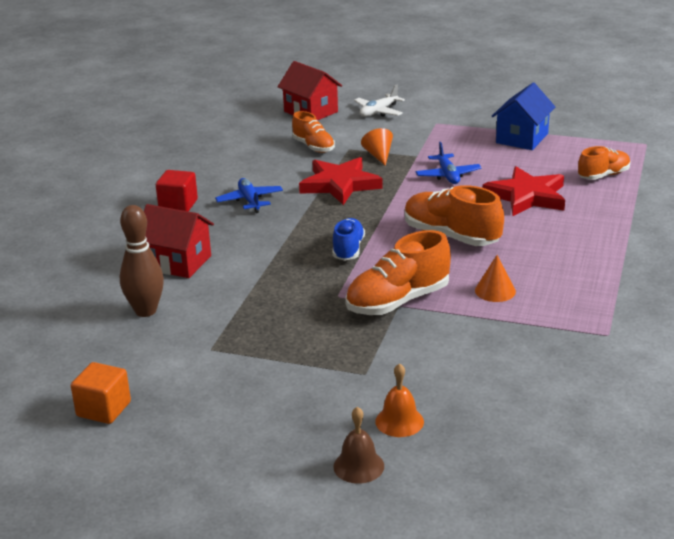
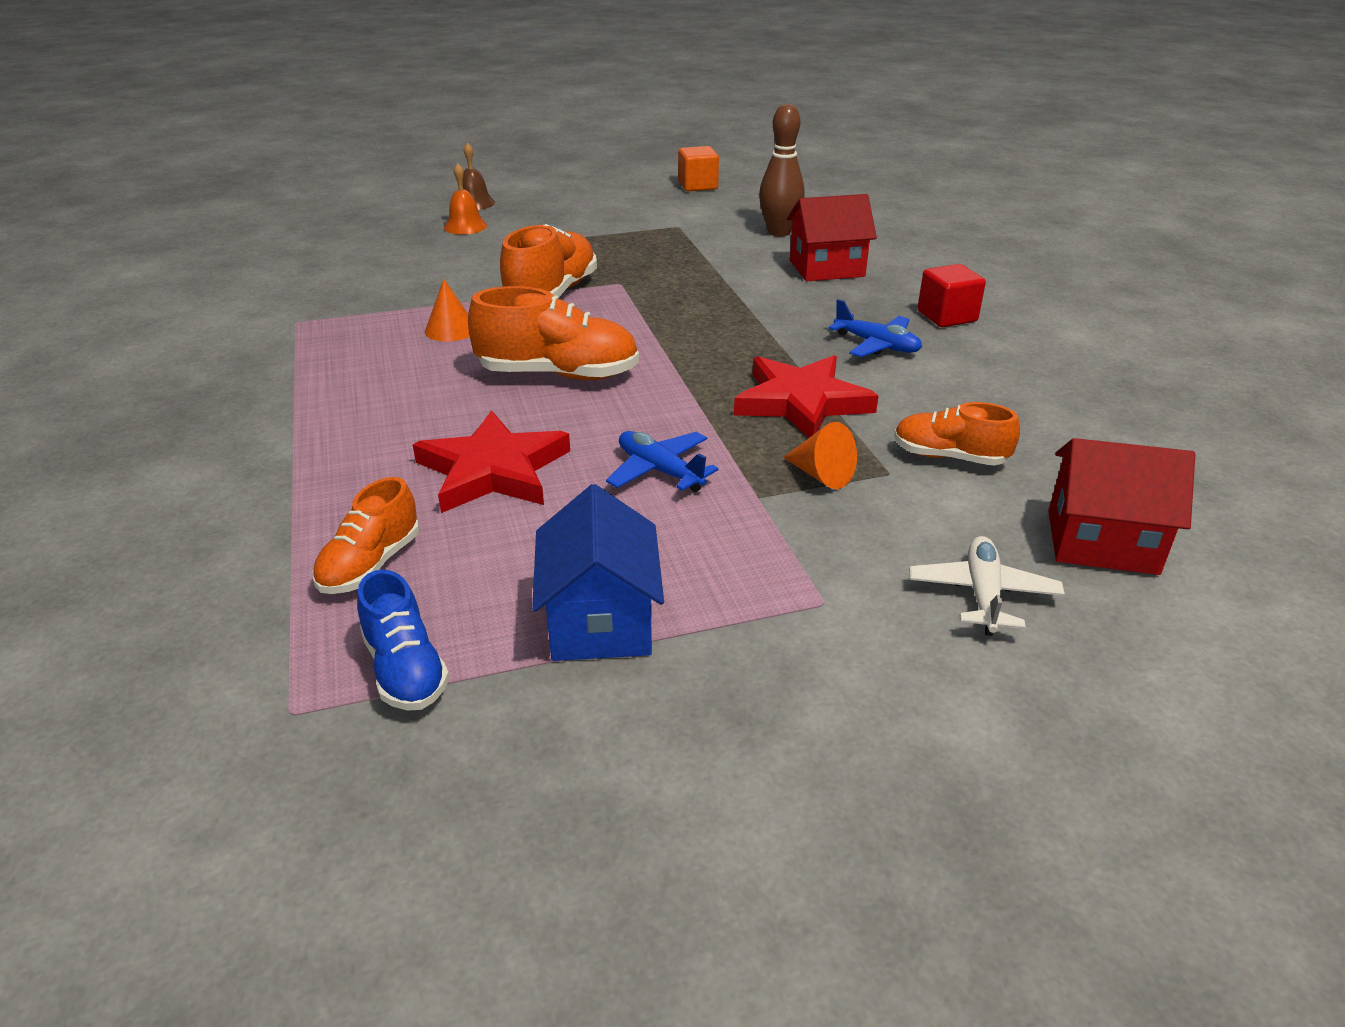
camera: 145 degrees right, 5 degrees up
blue shoe [332,218,365,261] -> blue shoe moved to [357,569,450,711]

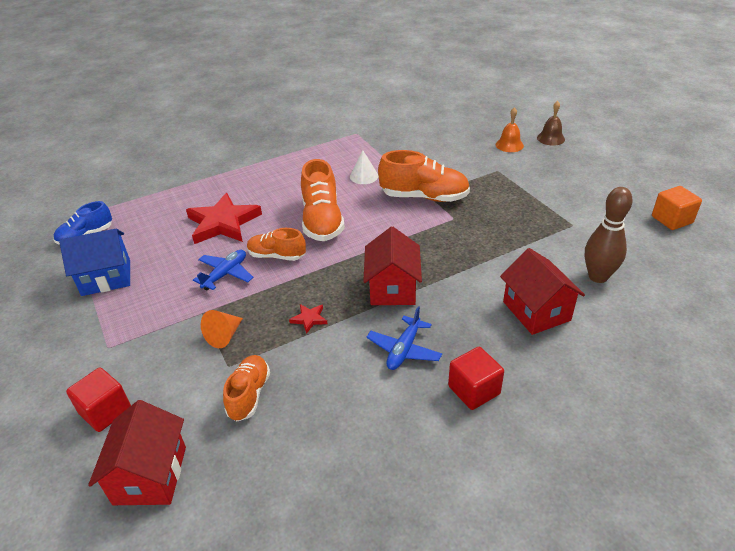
camera: 80 degrees right, 5 degrees up
orange shoe [312,477,419,594] -> orange shoe moved to [247,228,306,261]
orange cone [425,279,470,342] -> white cone [350,150,378,184]
red star [734,355,879,438] -> red star [289,304,327,334], size x0.42
white plane [909,536,1065,636] -> red cube [66,368,131,432]
none -> red house [363,226,422,305]

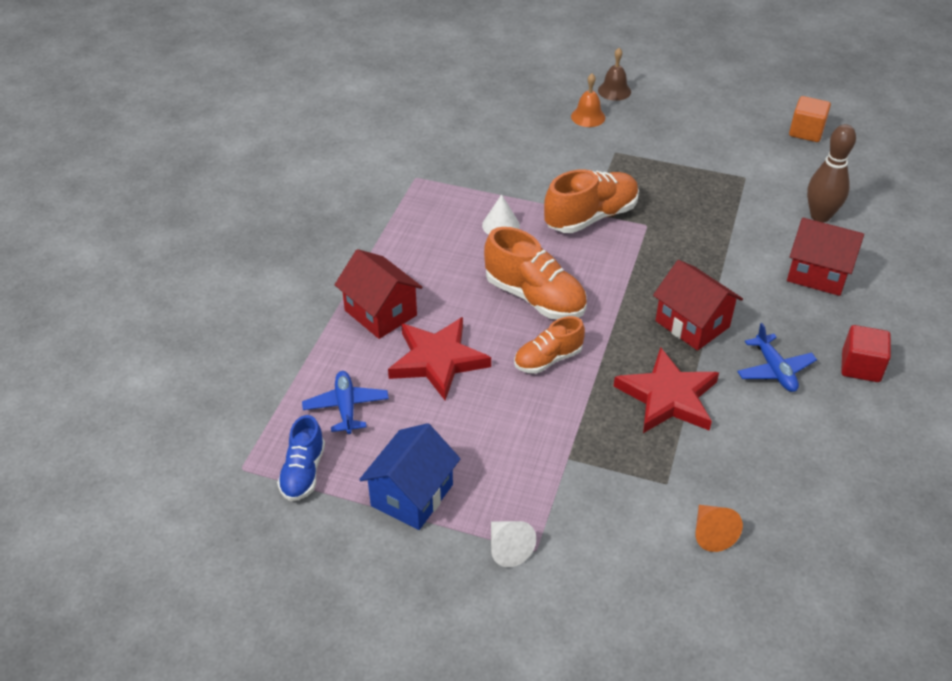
camera: 45 degrees left, 5 degrees up
red cube [66,368,131,432] -> none
red house [88,400,186,505] -> red house moved to [334,249,423,339]
blue plane [193,250,254,290] -> blue plane moved to [302,371,389,434]
orange cone [201,310,243,348] -> orange cone moved to [696,505,743,552]
orange shoe [223,355,270,421] -> none
red star [289,304,327,334] -> red star [614,347,719,433], size x2.39
none -> white cone [491,521,536,567]

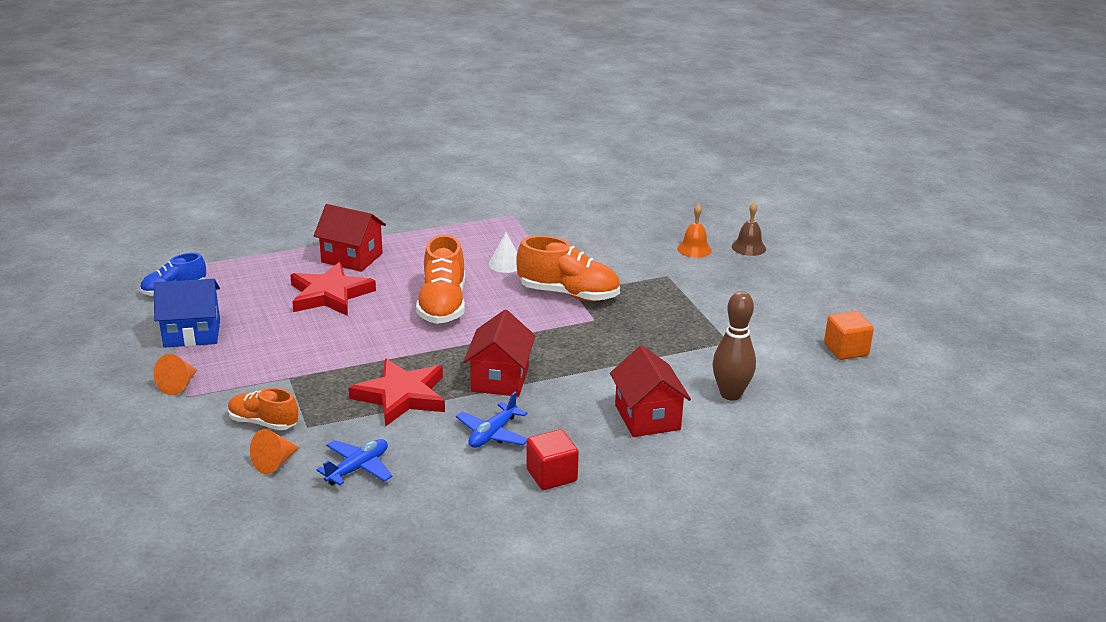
camera: 50 degrees right, 15 degrees down
blue plane [302,371,389,434] -> blue plane moved to [316,439,393,485]
red house [334,249,423,339] -> red house turned 75 degrees counterclockwise [314,204,386,272]
white cone [491,521,536,567] -> orange cone [154,354,197,395]
orange shoe [514,316,585,374] -> orange shoe moved to [228,388,298,430]

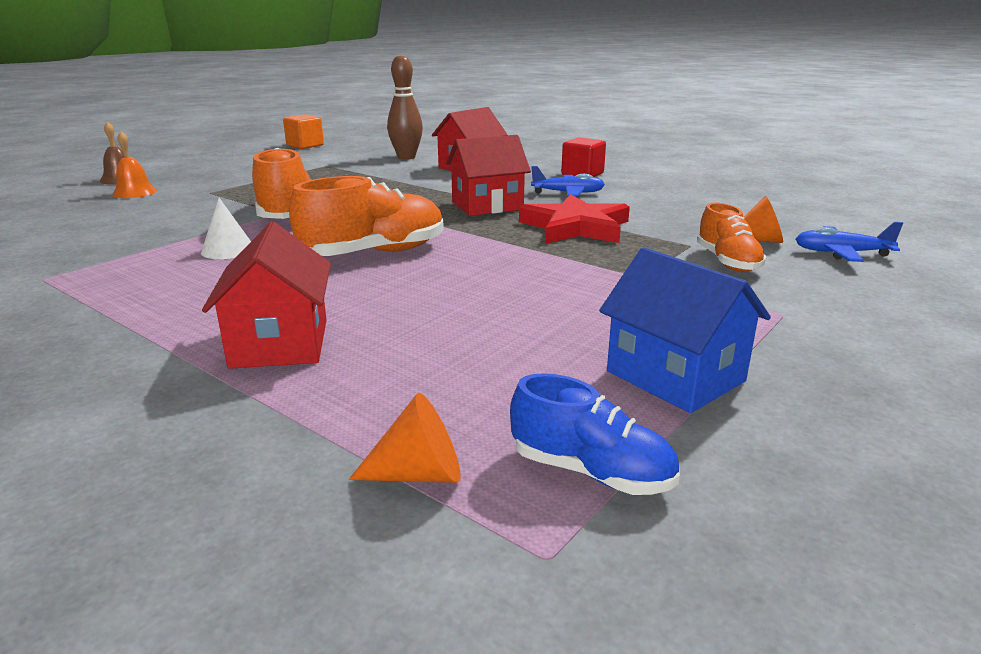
camera: 120 degrees left, 5 degrees down
orange cone [154,354,197,395] -> orange cone moved to [349,393,461,483]
red star [290,262,376,316] -> none
blue plane [316,439,393,485] -> blue plane moved to [796,222,903,262]

